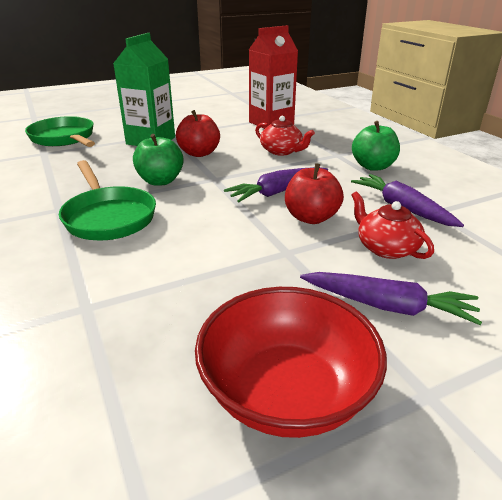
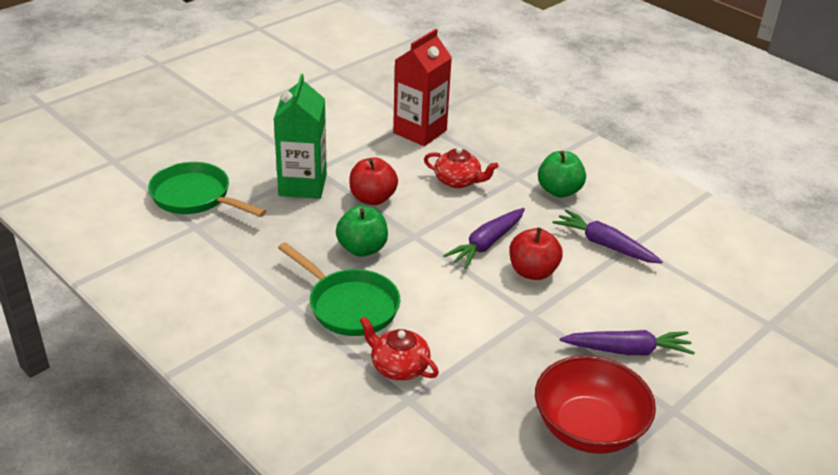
camera: 20 degrees left, 5 degrees up
red teapot [351,191,434,259] -> red teapot moved to [359,316,439,381]

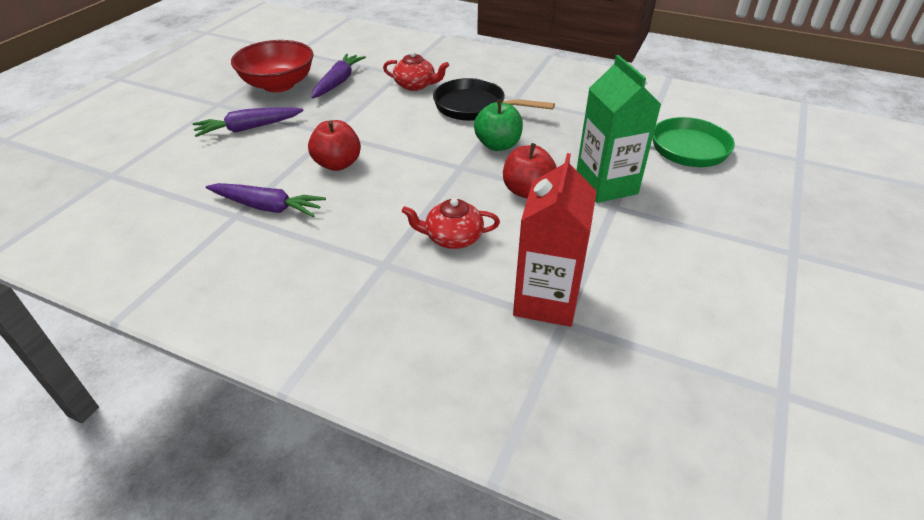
camera: 160 degrees right, 5 degrees up
green pan [278,242,400,336] -> black pan [433,78,555,121]
purple carrot [443,208,525,269] -> purple carrot moved to [312,54,366,98]
green apple [538,151,586,198] -> none

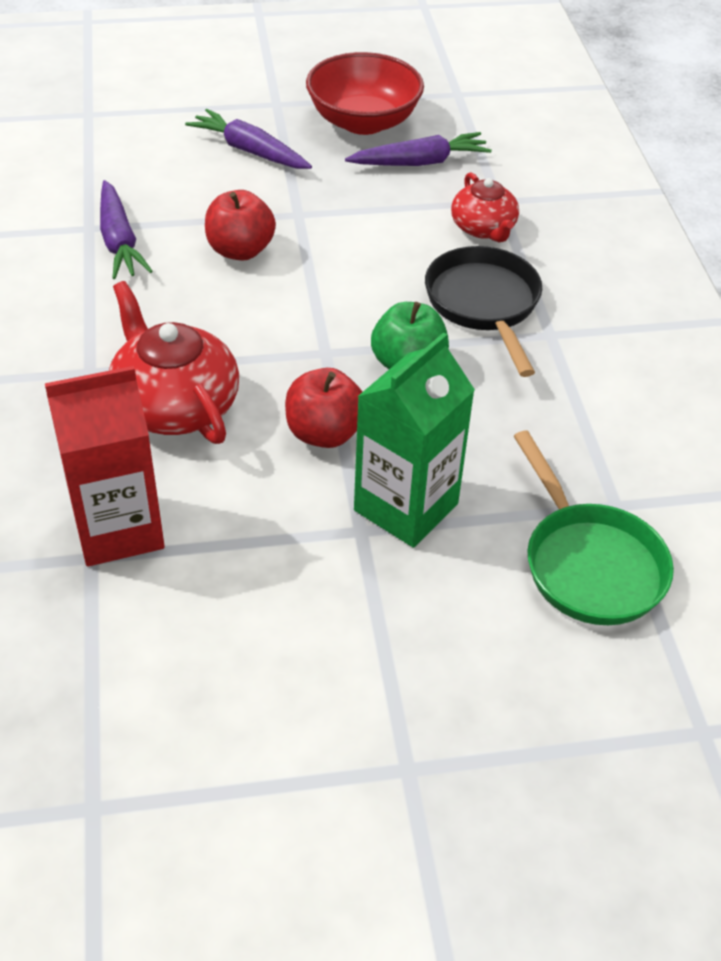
camera: 55 degrees right, 5 degrees up
red teapot [402,198,500,249] -> red teapot [109,281,239,444], size x1.61

